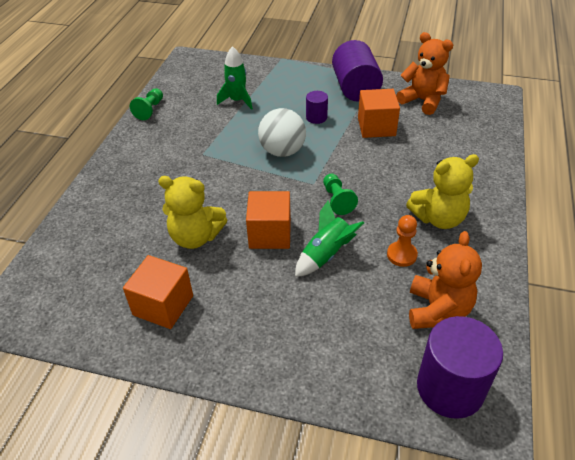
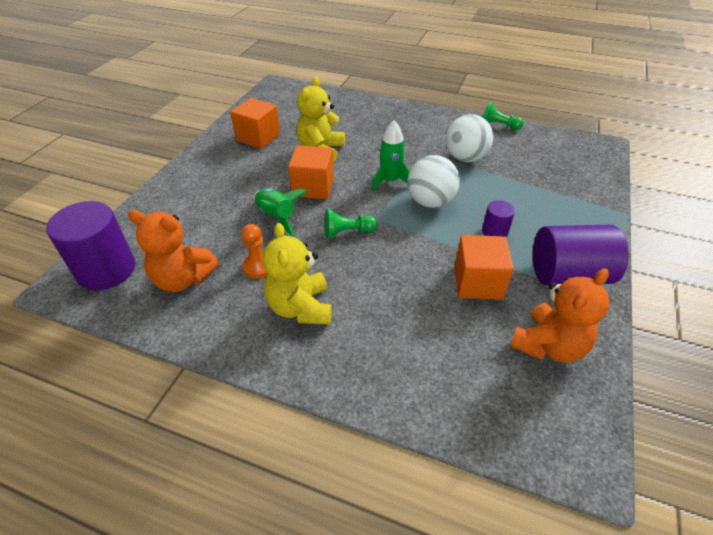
camera: 95 degrees right, 0 degrees up
green rocket [217,46,253,110] -> green rocket moved to [372,120,410,191]
none -> white ball [446,114,493,162]

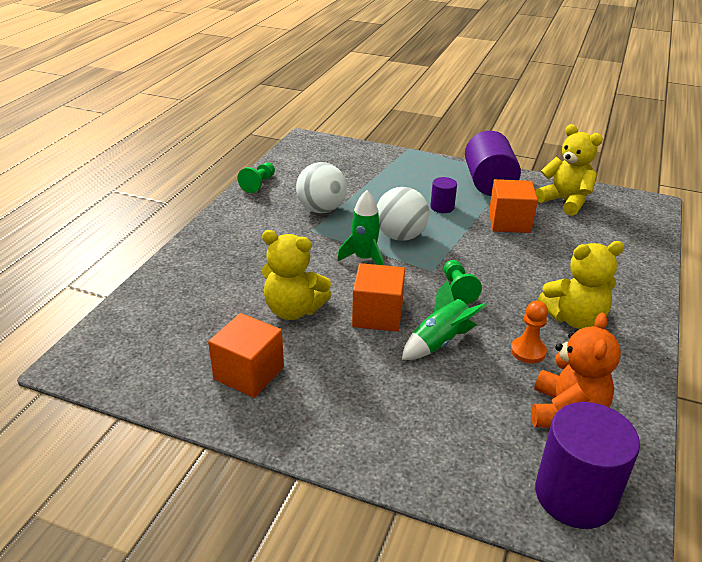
camera: 90 degrees left, 10 degrees down
orange teddy bear [510,268,609,363] -> yellow teddy bear [535,124,603,216]

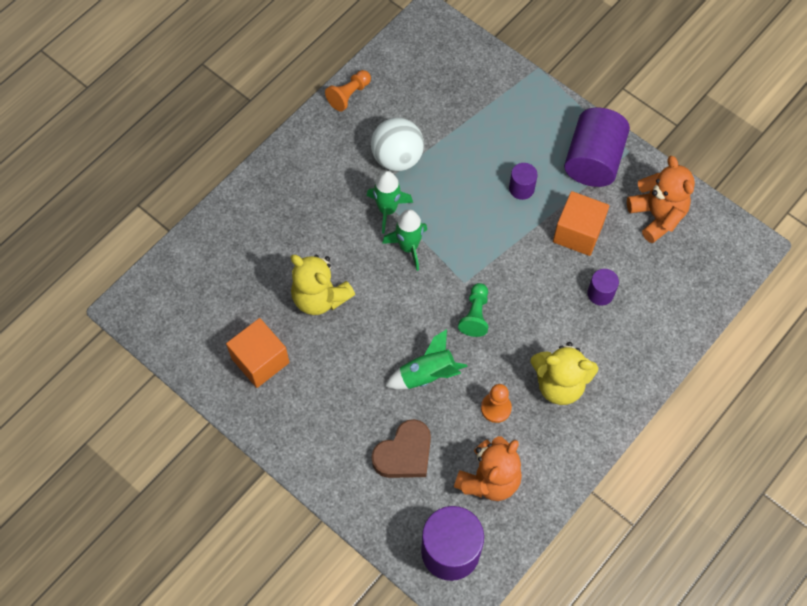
camera: 20 degrees right, 30 degrees up
green pawn [238,163,275,193] -> orange pawn [325,70,371,112]
orange cube [352,263,405,332] -> none
white ball [377,187,429,241] -> none
yellow teddy bear [535,124,603,216] -> orange teddy bear [627,156,695,243]
none -> green rocket [367,171,413,234]
none -> brown heart [371,419,431,478]
none -> purple cylinder [587,269,619,306]

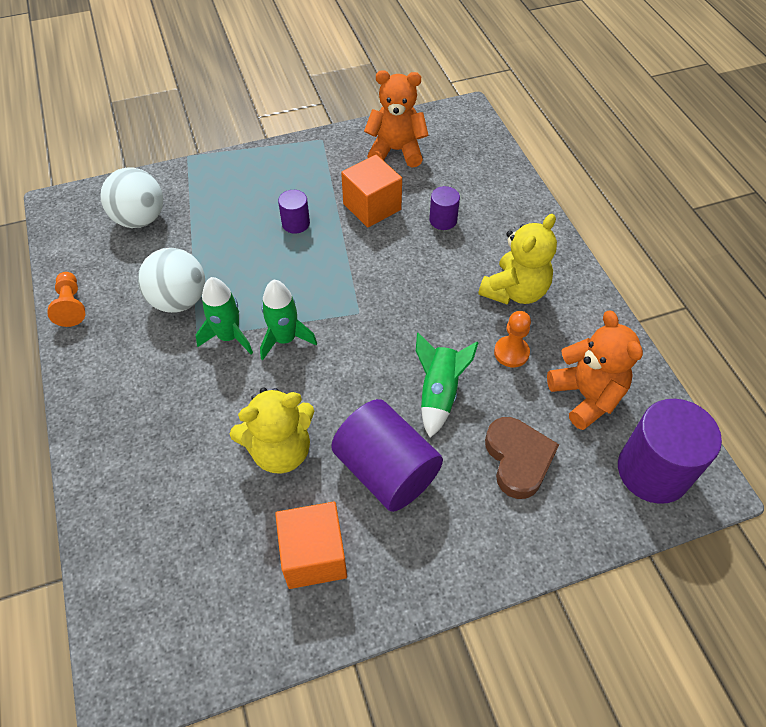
camera: 60 degrees left, 10 degrees down
green pawn [458,283,488,337] -> none
purple cylinder [564,108,630,187] -> purple cylinder moved to [331,399,443,512]
none -> white ball [100,167,163,228]

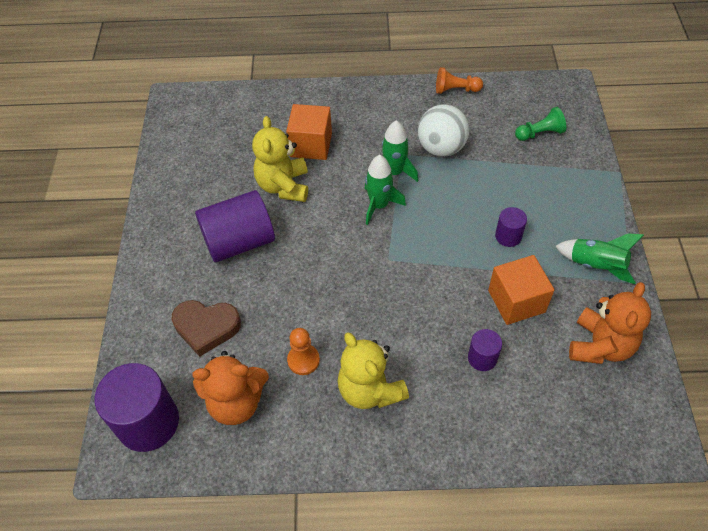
camera: 110 degrees right, 0 degrees up
white ball [100,167,163,228] -> green pawn [515,107,566,141]
orange cube [275,502,347,589] -> orange cube moved to [286,104,332,160]
green rocket [416,333,479,438] -> green rocket moved to [555,234,644,284]

